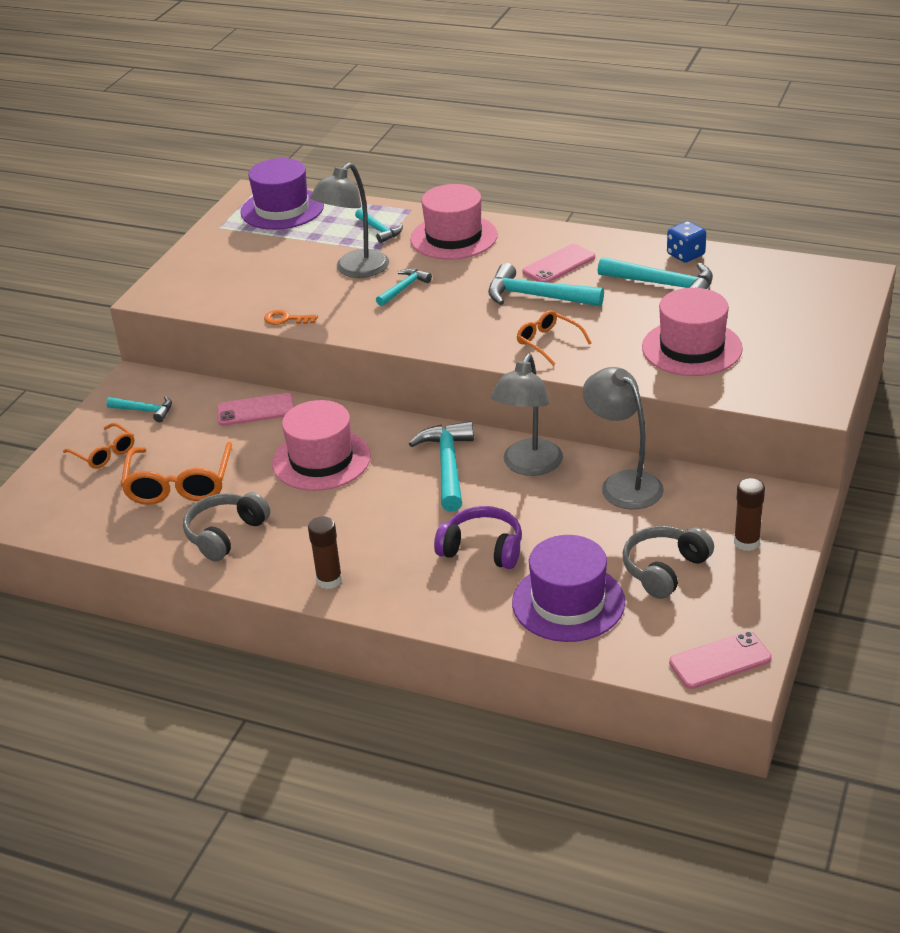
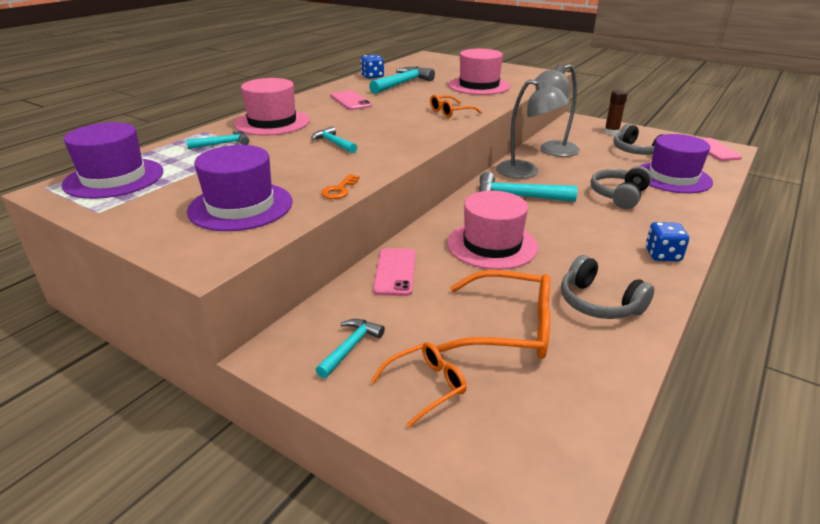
camera: 80 degrees left, 5 degrees down
brown glue stick [308,516,342,589] -> blue dice [646,222,689,261]
grey lamp [310,163,389,278] -> none
purple headphones [434,506,522,569] -> grey headphones [591,166,652,209]
turquoise hammer [488,263,604,307] -> none
none -> purple hat [187,145,292,231]

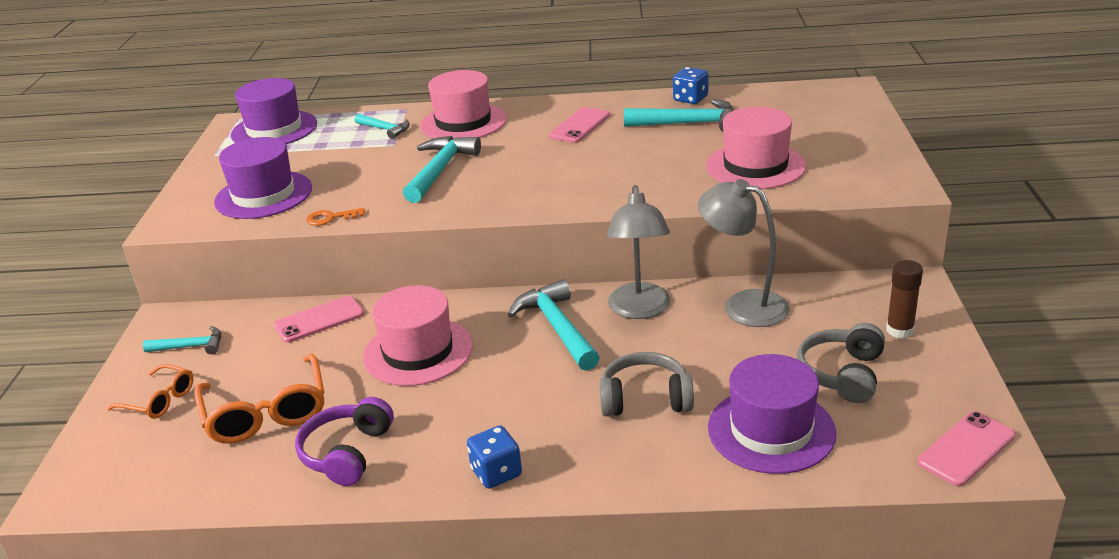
camera: 60 degrees right, 0 degrees up
turquoise hammer [311,126,357,153] -> turquoise hammer [403,136,481,203], size x1.73
orange glasses [430,94,482,118] -> none
grey headphones [561,255,654,319] -> purple headphones [295,397,394,486]

